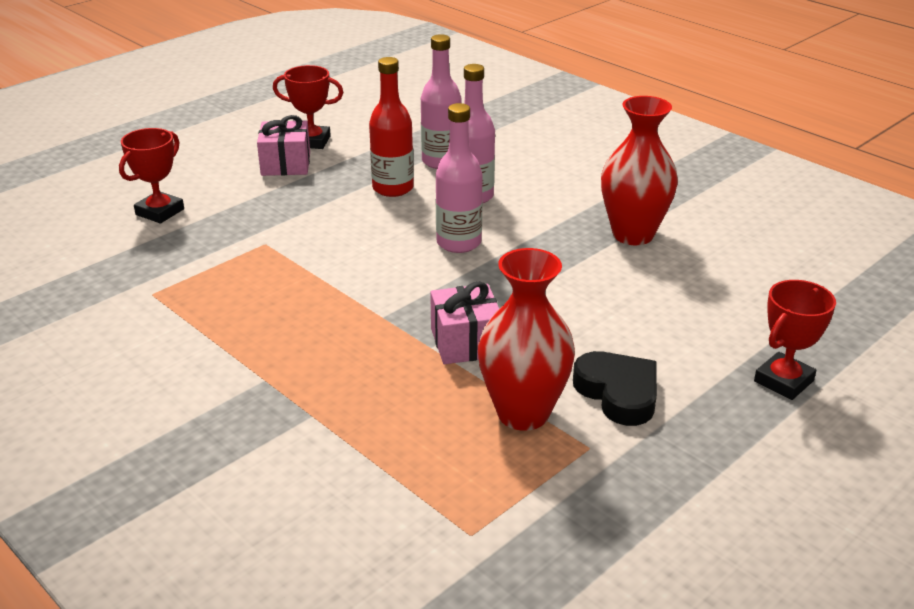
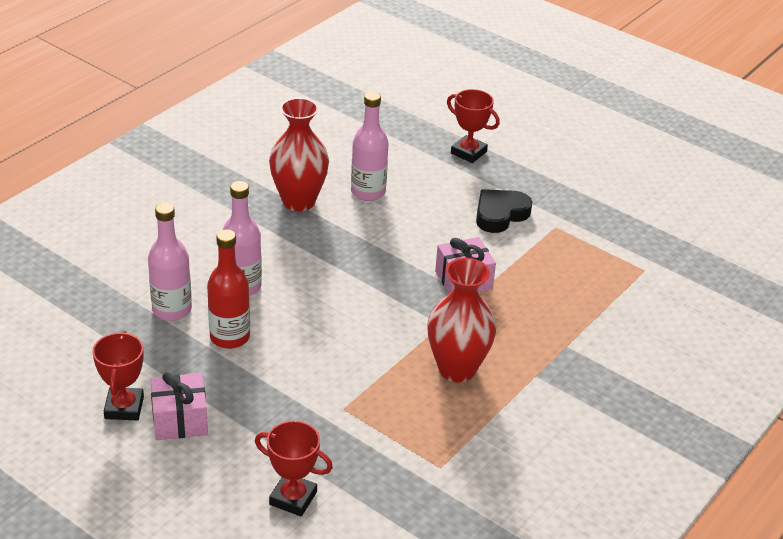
camera: 100 degrees left, 5 degrees up
pink bottle [436,103,483,253] -> pink bottle moved to [351,92,388,201]
red vase [478,248,575,431] -> red vase moved to [427,258,496,382]

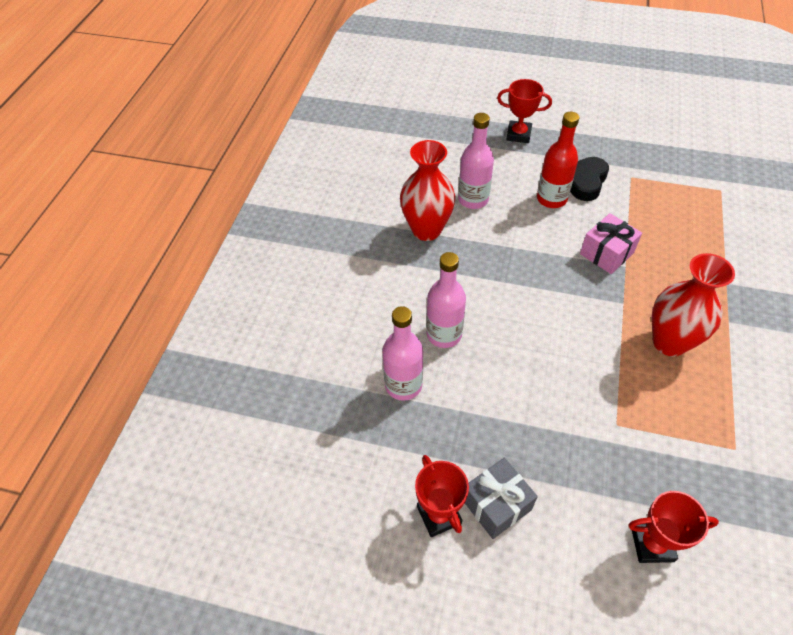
camera: 20 degrees left, 15 degrees up
pink gift [150,372,208,440] -> grey gift [465,458,538,539]
red bottle [207,230,250,349] -> red bottle moved to [537,112,579,208]

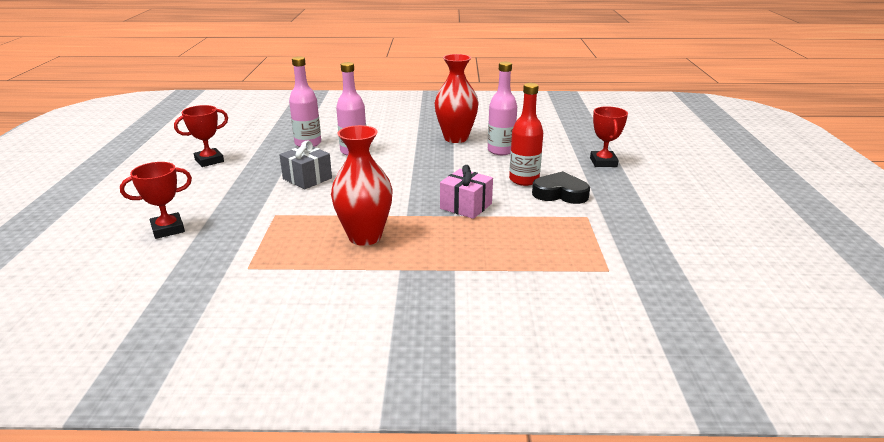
camera: 75 degrees right, 25 degrees down
grey gift [465,458,538,539] -> grey gift moved to [279,140,332,189]
red trophy [628,491,719,563] -> red trophy turned 75 degrees clockwise [120,162,192,239]

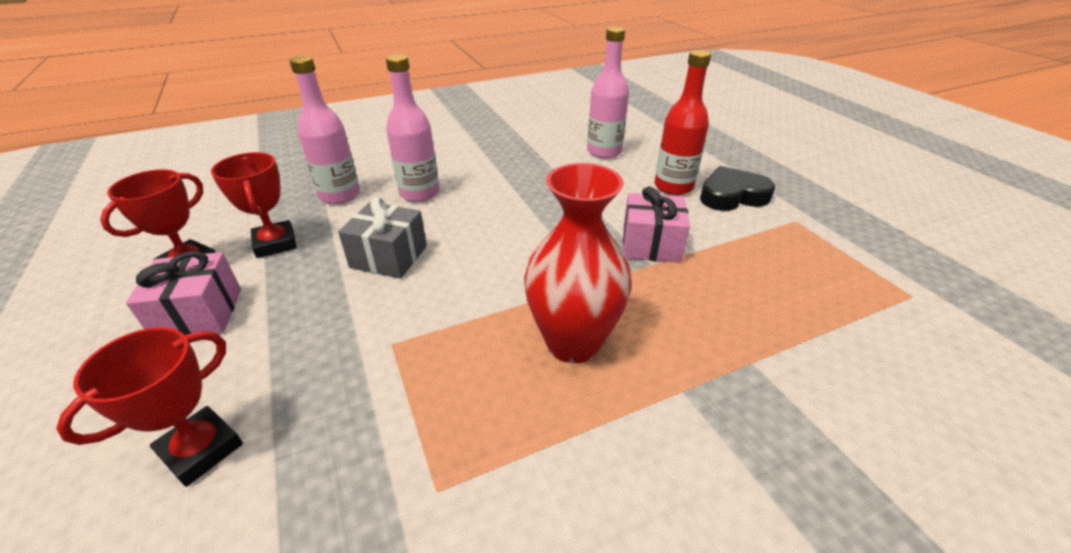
camera: 25 degrees left, 10 degrees up
red vase [434,54,478,143] -> none
red trophy [590,106,628,167] -> red trophy moved to [211,152,297,258]
none -> pink gift [126,251,241,335]

